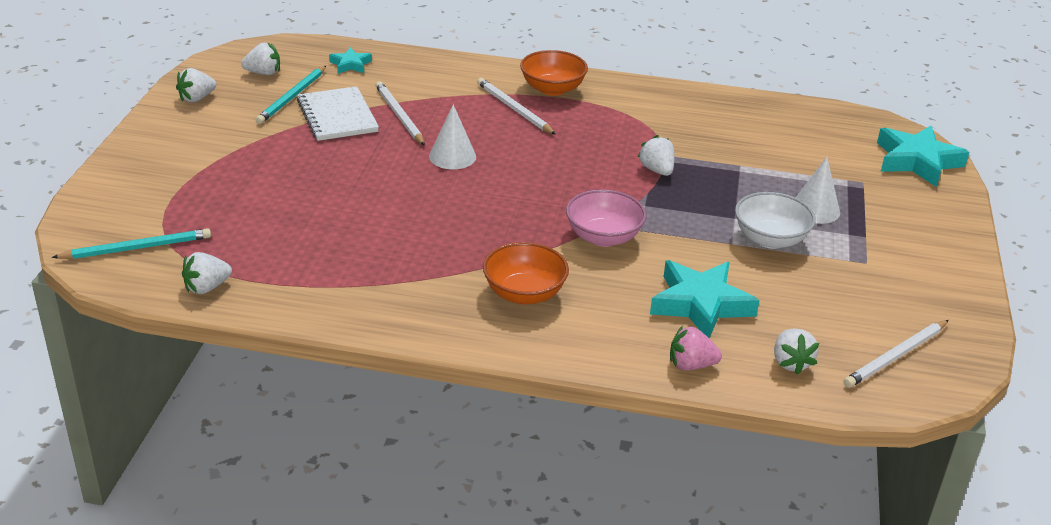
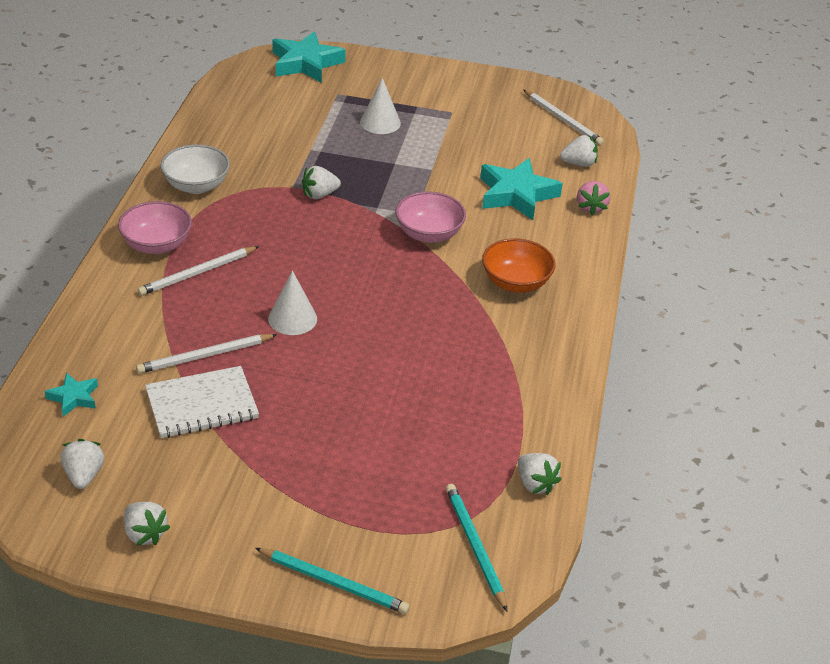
camera: 90 degrees left, 5 degrees up
turquoise pencil [255,66,326,124] -> turquoise pencil moved to [255,548,410,614]
orange bowl [520,50,588,96] -> pink bowl [118,201,192,254]
white bowl [735,192,816,249] -> white bowl moved to [160,144,230,194]

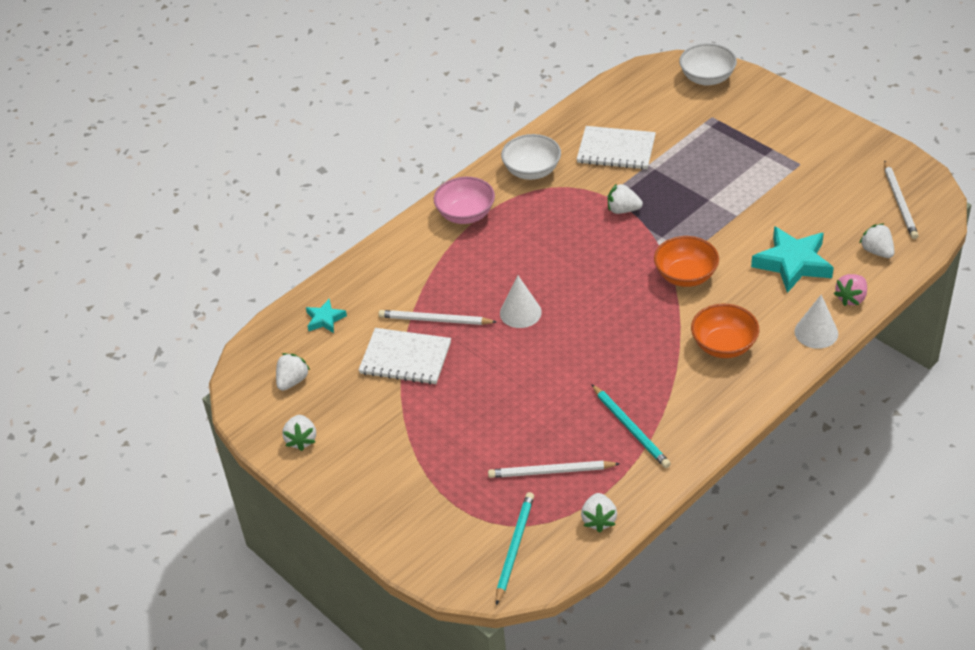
camera: 40 degrees right, 5 degrees up
white pencil [137,246,259,296] -> white pencil moved to [488,461,620,478]
turquoise pencil [255,548,410,614] -> turquoise pencil moved to [591,384,671,468]
turquoise star [273,31,346,83] -> white bowl [679,43,737,86]
white cone [360,78,401,134] -> white cone moved to [794,295,838,349]
pink bowl [395,191,466,243] -> orange bowl [654,236,719,287]
white strawberry [560,135,598,167] -> white strawberry turned 150 degrees counterclockwise [859,223,894,258]
none -> white notebook [577,126,656,170]

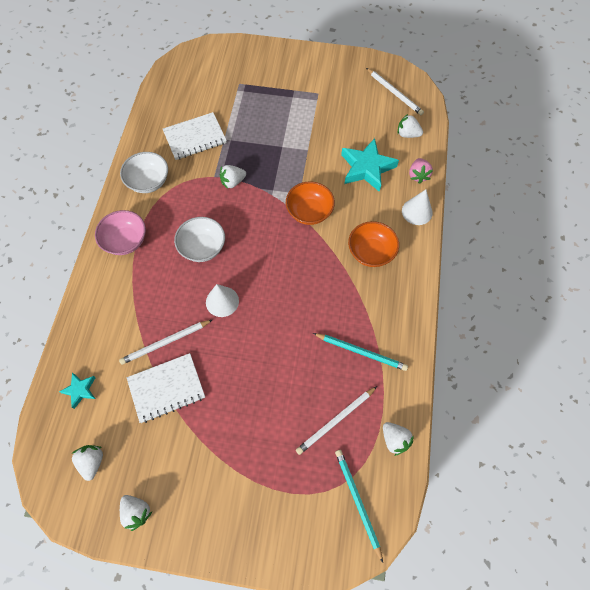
camera: 40 degrees left, 20 degrees up
white bowl [679,43,737,86] -> white bowl moved to [174,217,225,262]

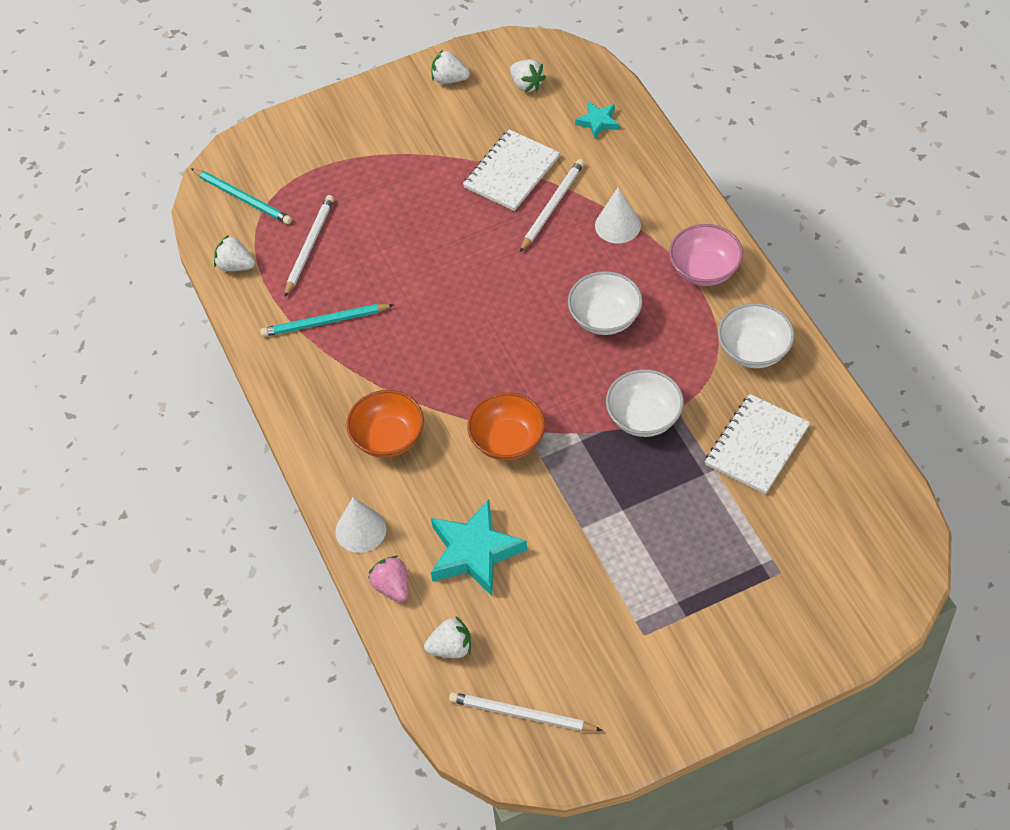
camera: 150 degrees right, 10 degrees down
white cone [206,284,239,317] -> white cone moved to [595,187,641,244]
white strawberry [220,165,246,189] -> white bowl [606,369,684,437]

